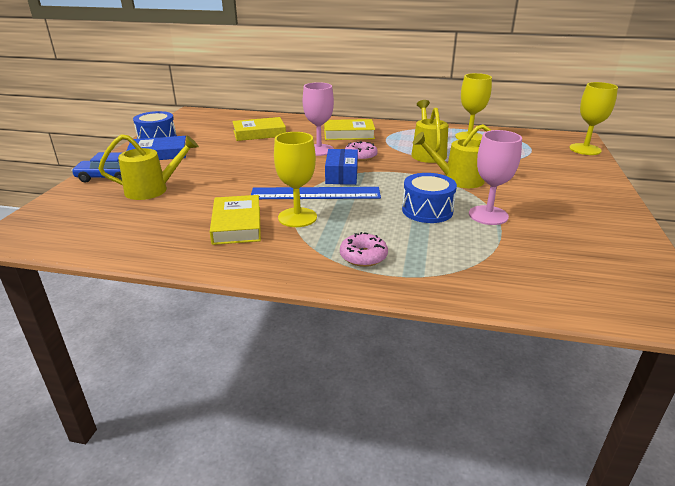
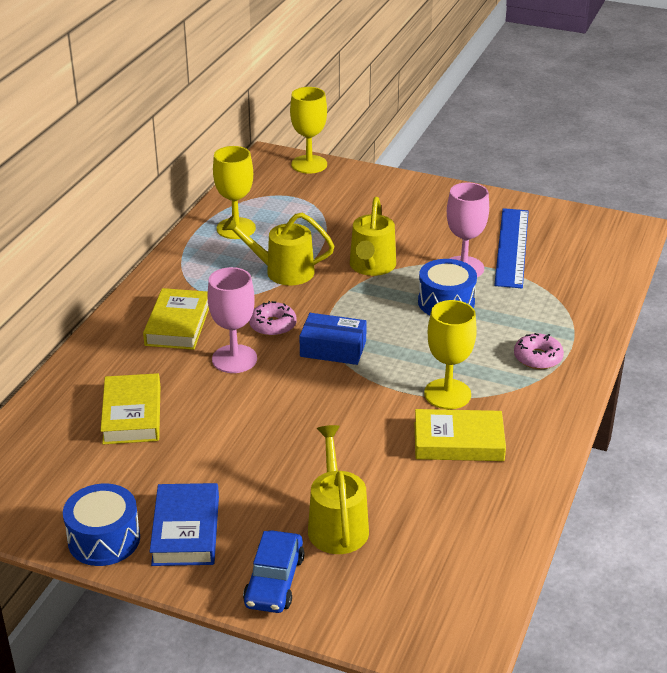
camera: 80 degrees left, 5 degrees up
blue ruler [251,187,381,199] -> blue ruler moved to [494,208,529,288]

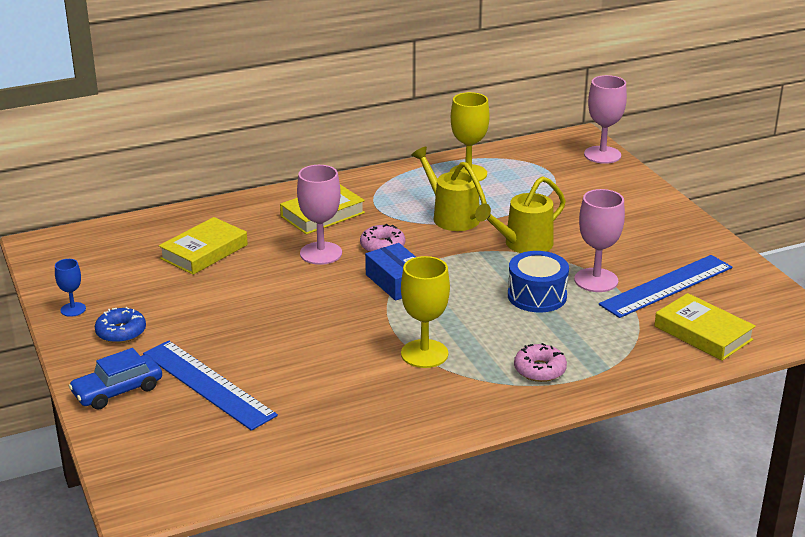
camera: 45 degrees right, 5 degrees down
blue drum [63,484,140,566] -> blue goblet [55,259,86,317]
blue book [150,483,219,566] -> blue donut [95,307,146,343]
yellow goblet [290,87,327,174] -> pink goblet [584,75,627,164]
yellow watering can [308,425,369,554] -> blue ruler [143,341,278,431]
yellow book [414,409,506,461] -> yellow book moved to [654,293,756,361]

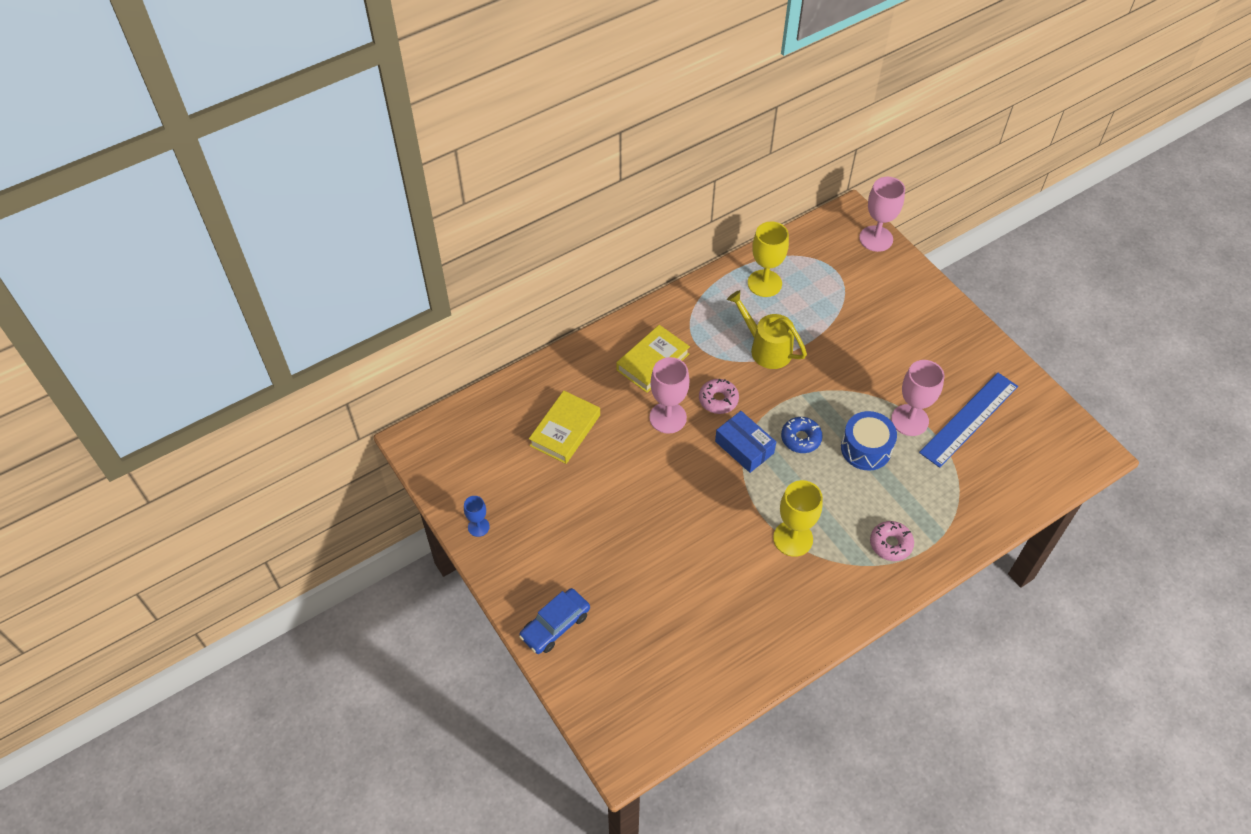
camera: 10 degrees left, 25 degrees up
blue donut [95,307,146,343] -> blue donut moved to [781,417,823,453]
blue ruler [143,341,278,431] -> none
yellow watering can [475,176,566,253] -> none
yellow book [654,293,756,361] -> none

